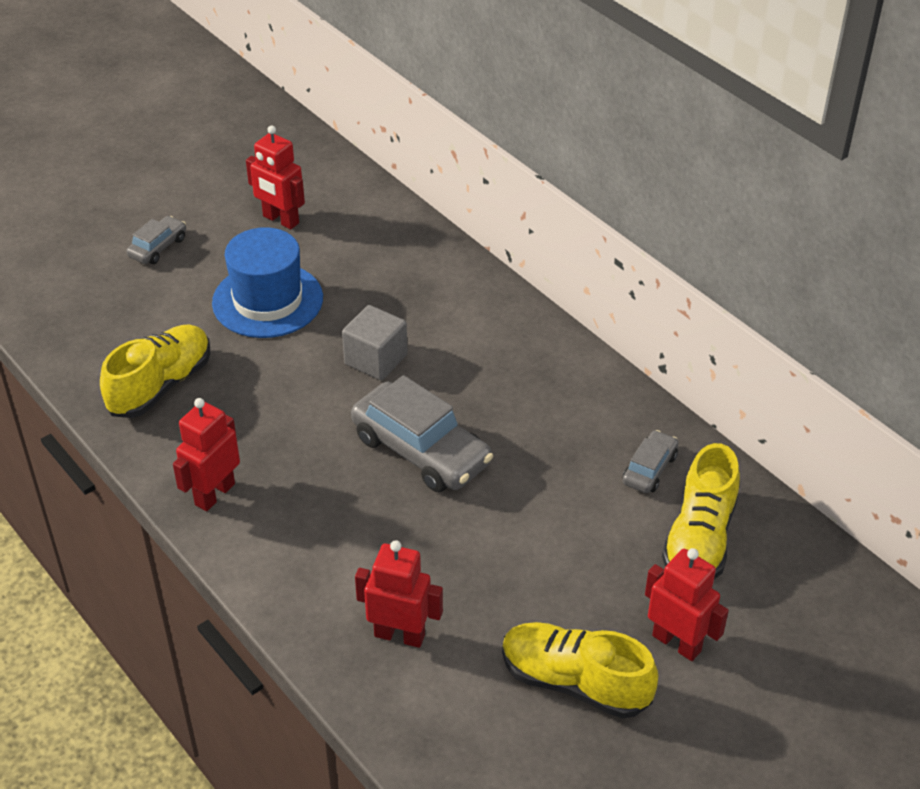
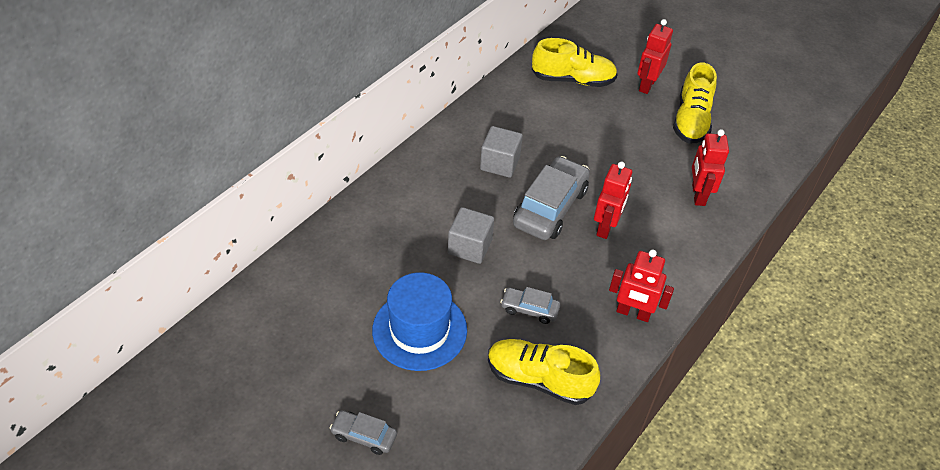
camera: 105 degrees left, 5 degrees up
red robot [246,125,305,229] -> red robot moved to [594,162,632,239]
grey car [623,430,679,493] -> grey car moved to [500,287,560,324]
none -> grey cube [480,126,523,178]

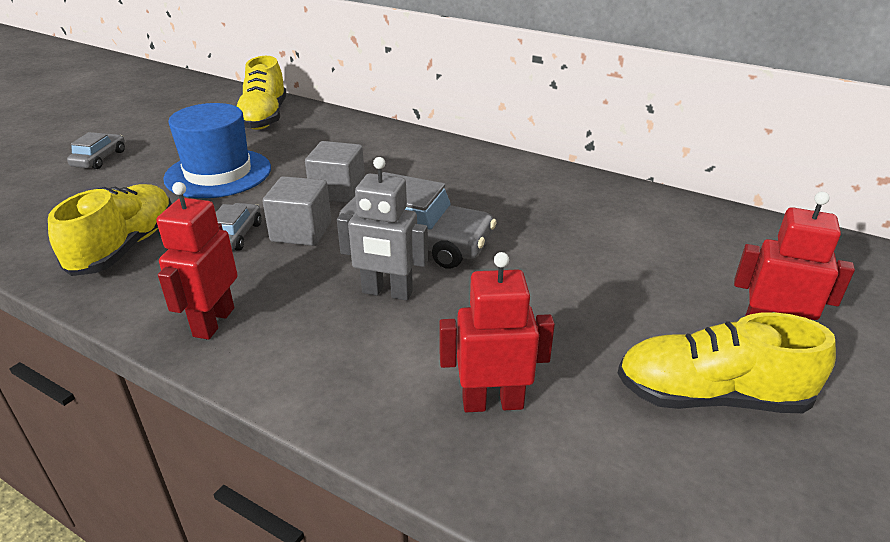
camera: 85 degrees right, 15 degrees down
grey cube [480,126,523,178] -> grey cube moved to [263,176,331,246]
yellow shoe [532,38,618,87] -> yellow shoe moved to [237,56,287,130]
red robot [594,162,632,239] -> grey robot [337,157,428,301]

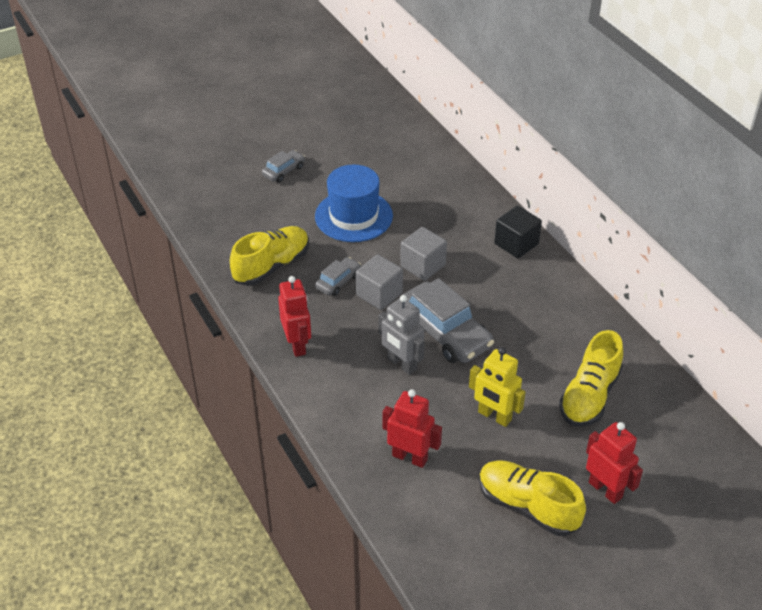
camera: 30 degrees right, 10 degrees up
red robot [156,182,238,340] -> red robot turned 120 degrees clockwise [278,276,311,357]
yellow shoe [237,56,287,130] -> yellow shoe moved to [559,330,623,427]
none -> yellow robot [469,347,526,427]
none -> black cube [494,206,542,258]

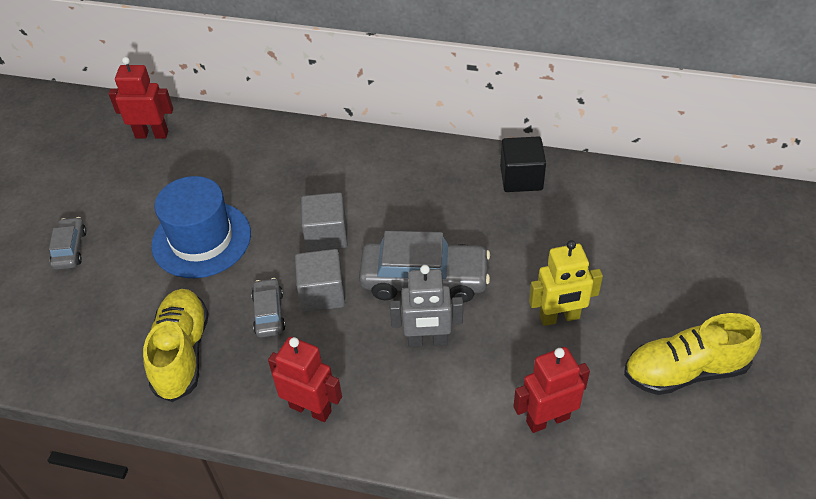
camera: 45 degrees left, 5 degrees up
black cube [494,206,542,258] -> black cube moved to [500,136,546,192]
yellow shoe [559,330,623,427] -> none
red robot [586,422,643,504] -> red robot moved to [109,57,173,139]

